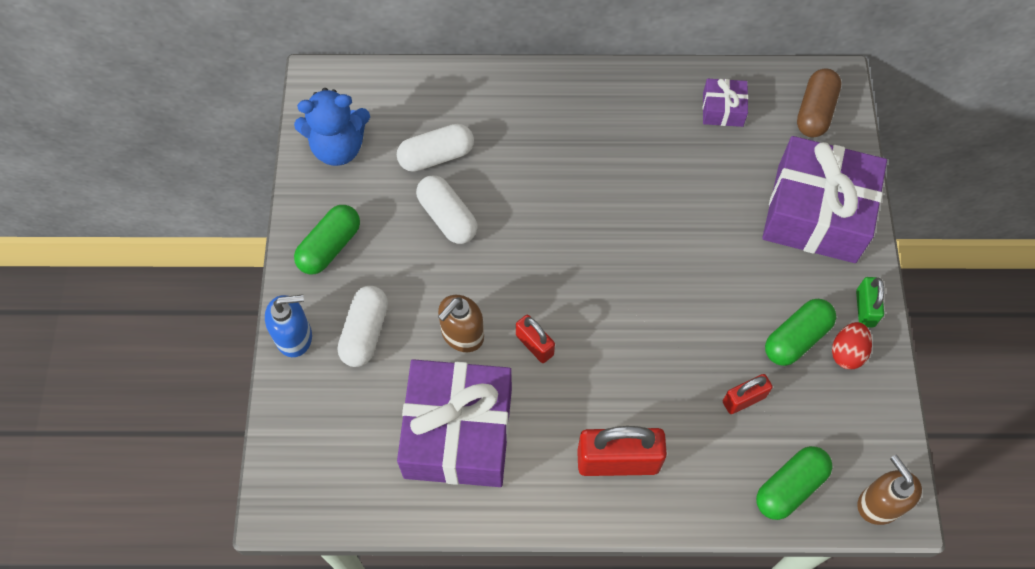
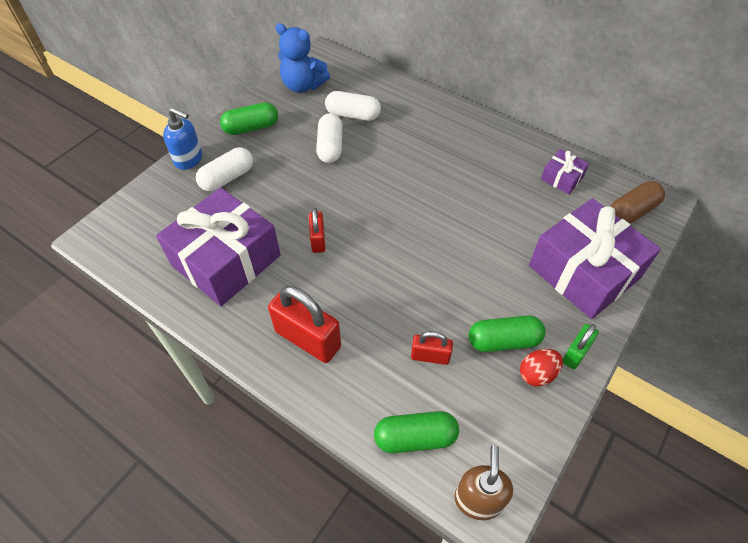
camera: 35 degrees right, 10 degrees down
brown soap dispenser [438,295,484,352] -> none

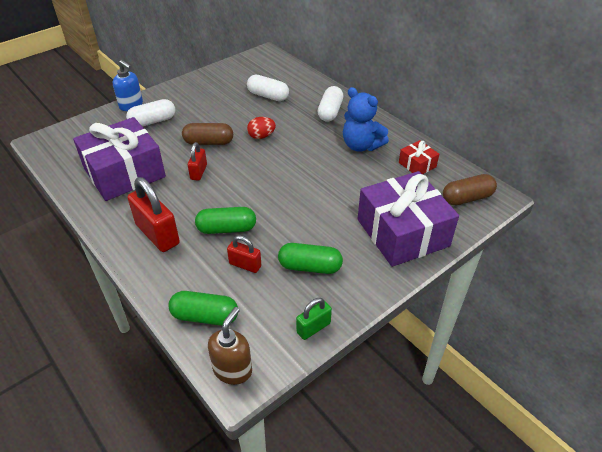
camera: 15 degrees right, 10 degrees down
green capsule [220,102,278,135] -> green capsule moved to [195,207,256,234]
blue teddy bear [276,23,330,93] -> blue teddy bear moved to [343,87,389,152]
white capsule [316,113,343,163] -> white capsule moved to [317,86,343,121]
red egg [520,349,563,387] -> red egg moved to [247,117,276,139]
purple gift [541,149,589,194] -> red gift [399,140,439,174]
green padlock [563,324,599,369] -> green padlock moved to [296,298,332,340]
none -> brown capsule [182,123,233,145]

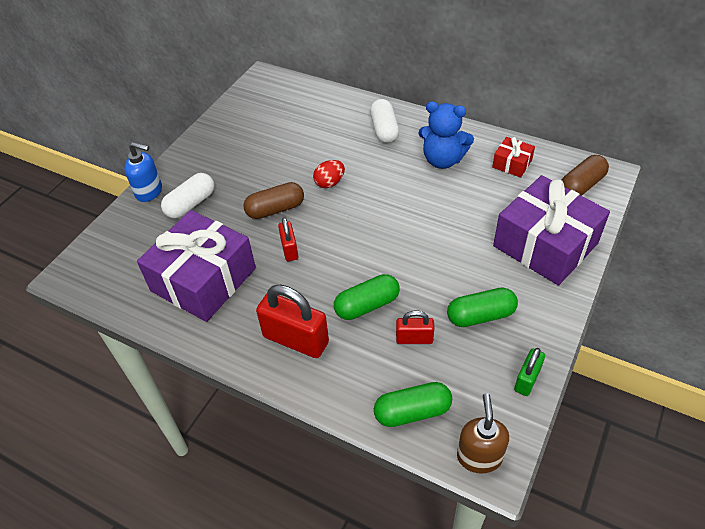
camera: 20 degrees left, 5 degrees up
white capsule [247,75,289,101] -> none

